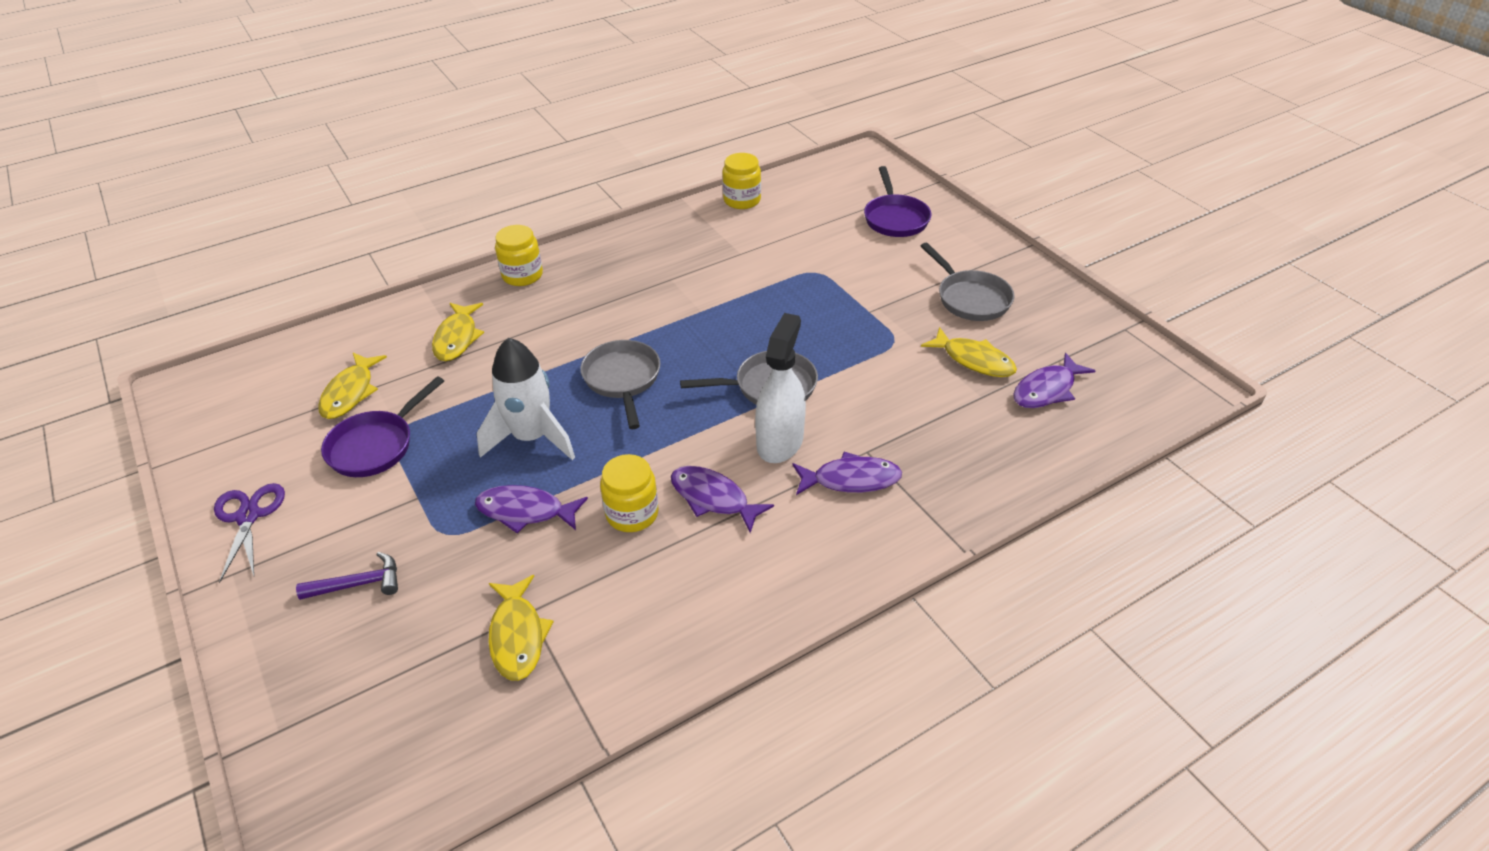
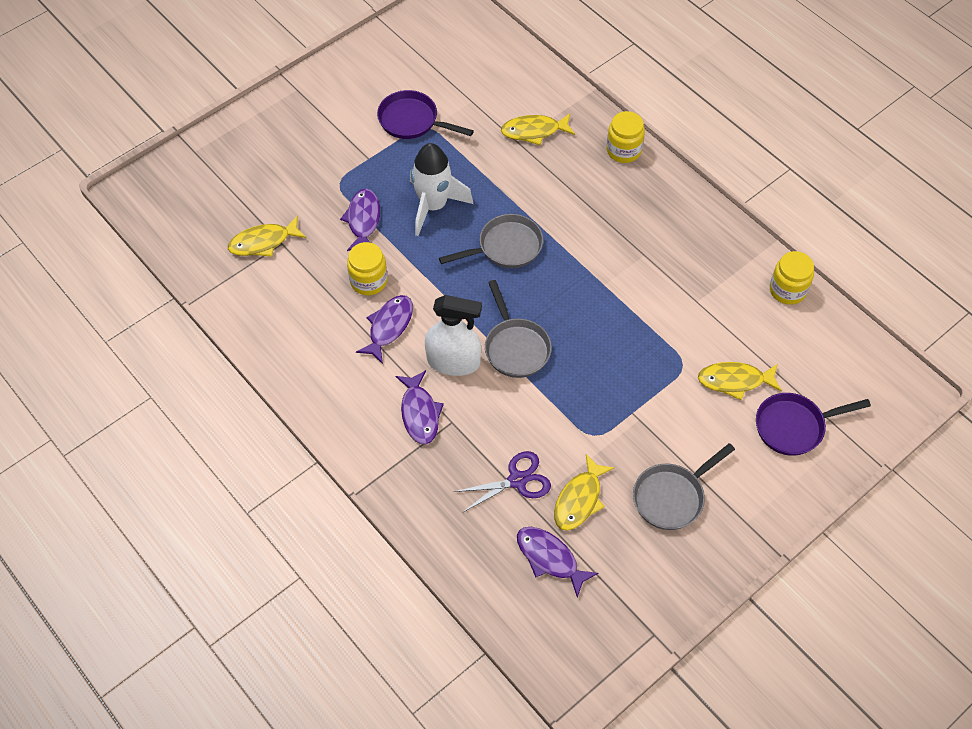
camera: 80 degrees right, 15 degrees up
purple scissors [214,483,285,583] -> purple scissors moved to [453,451,551,513]
purple hammer [296,552,398,600] -> none
yellow fish [318,353,387,419] -> yellow fish moved to [698,362,782,400]

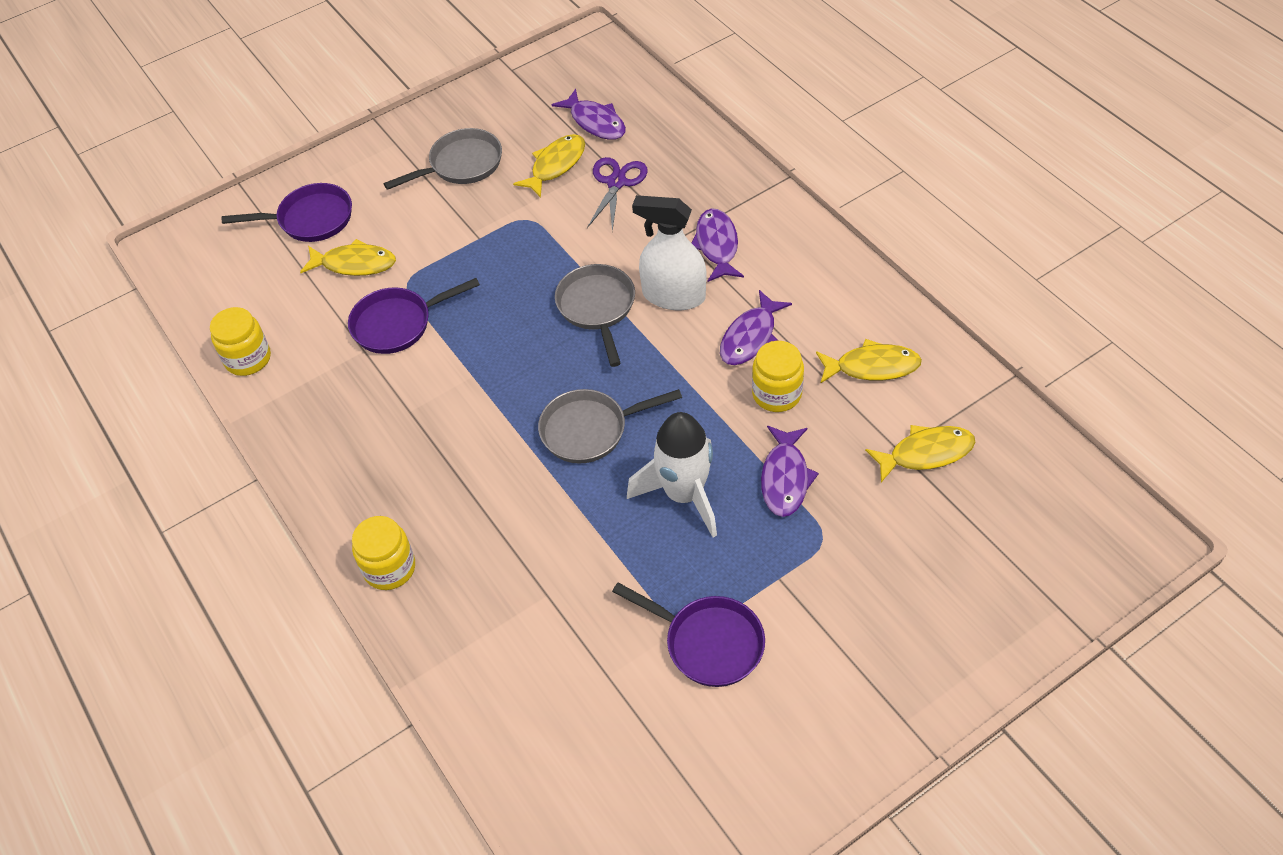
camera: 170 degrees left, 5 degrees down
purple scissors [453,451,551,513] -> purple scissors turned 120 degrees clockwise [587,157,648,232]
yellow fish [501,113,575,145] -> yellow fish moved to [816,339,922,384]
none -> purple pan [348,278,480,354]

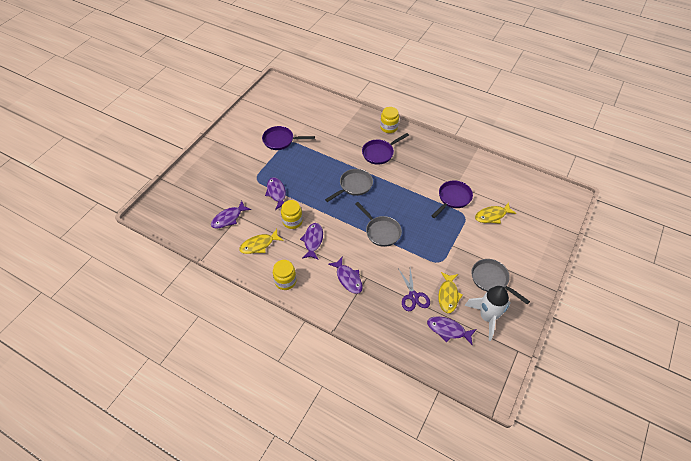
camera: 150 degrees right, 0 degrees up
yellow jar [210,307,271,376] -> yellow jar moved to [273,260,297,290]
purple pan [222,183,352,242] -> purple pan moved to [362,133,409,165]
grey pan [384,128,502,190] -> grey pan turned 105 degrees clockwise [471,259,530,304]
white rocket [627,412,717,538] -> white rocket moved to [464,286,510,341]
white spray bottle [632,195,706,310] -> none
yellow fish [865,425,976,482] -> purple fish [211,201,251,228]

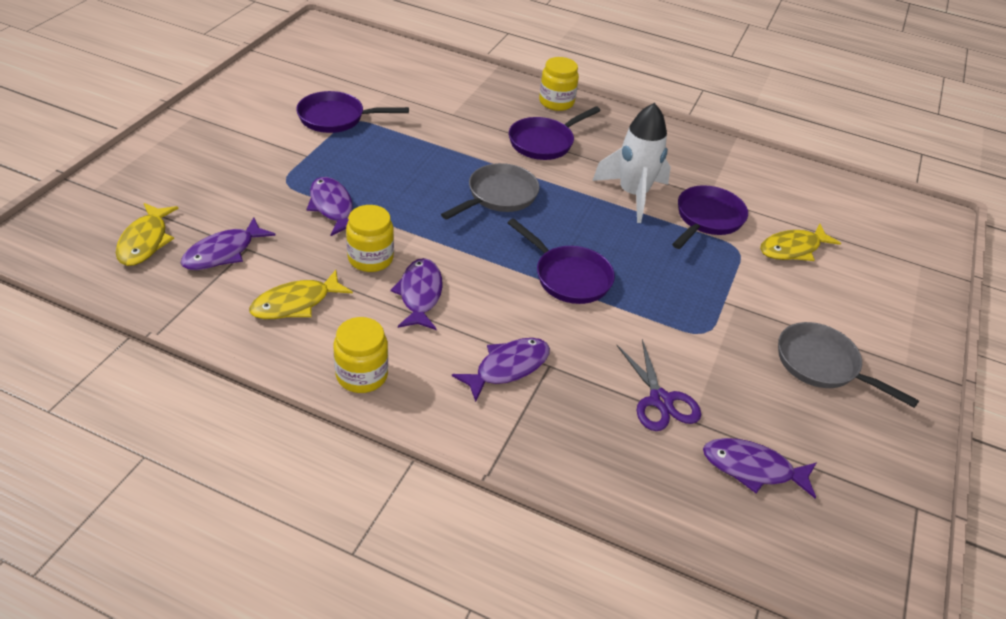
camera: 10 degrees left, 10 degrees down
purple fish [329,257,363,294] -> purple fish turned 90 degrees counterclockwise [452,338,550,402]
grey pan [355,202,402,247] -> purple pan [508,218,615,304]
yellow fish [438,272,463,313] -> yellow fish moved to [116,203,179,266]
white rocket [464,286,510,341] -> white rocket moved to [592,103,671,223]

